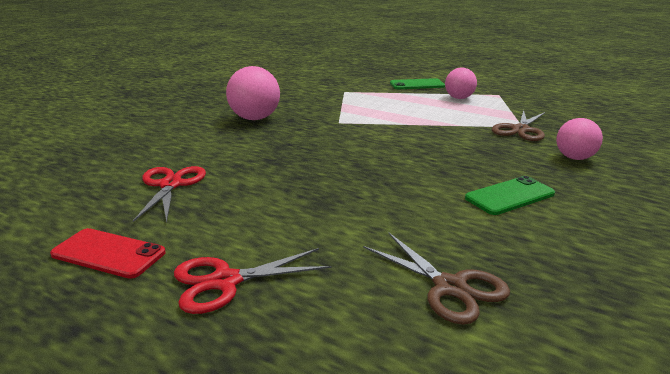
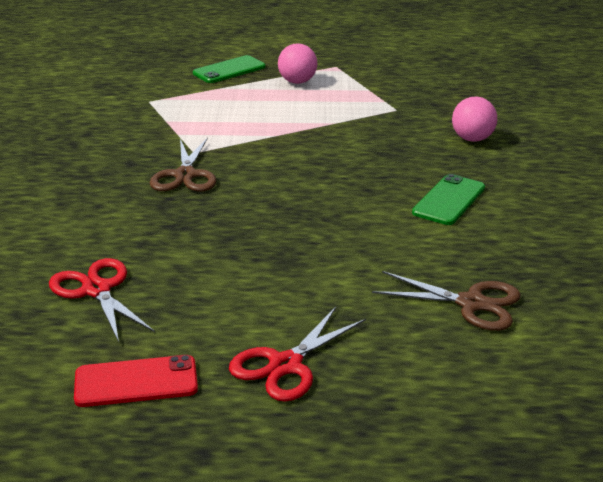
camera: 30 degrees left, 5 degrees up
pink ball [226,66,280,120] -> none
brown scissors [492,110,545,141] -> brown scissors moved to [150,137,216,192]

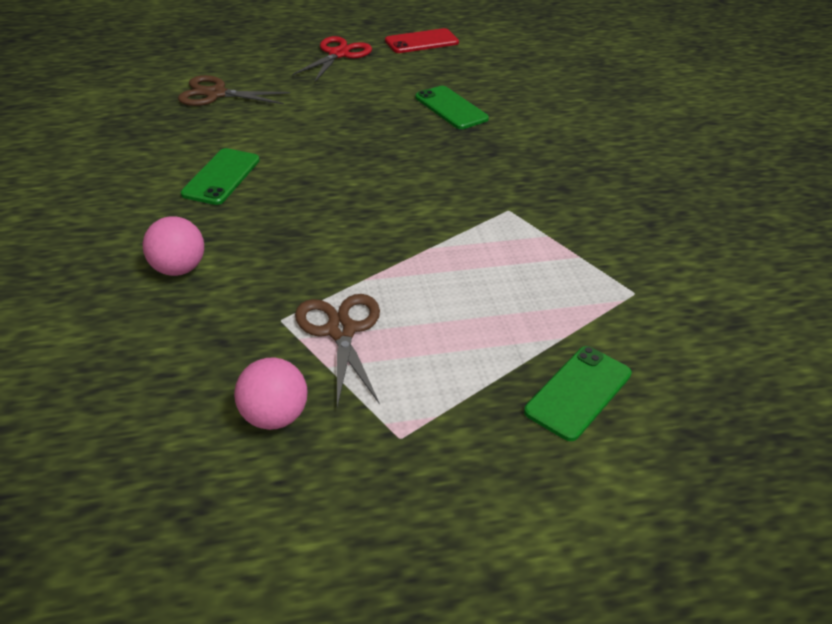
camera: 165 degrees right, 10 degrees up
red scissors [49,258,155,342] -> none
brown scissors [150,137,216,192] -> brown scissors moved to [295,294,380,407]
pink ball [278,43,317,84] -> pink ball moved to [234,357,307,430]
none -> green phone [415,86,489,129]

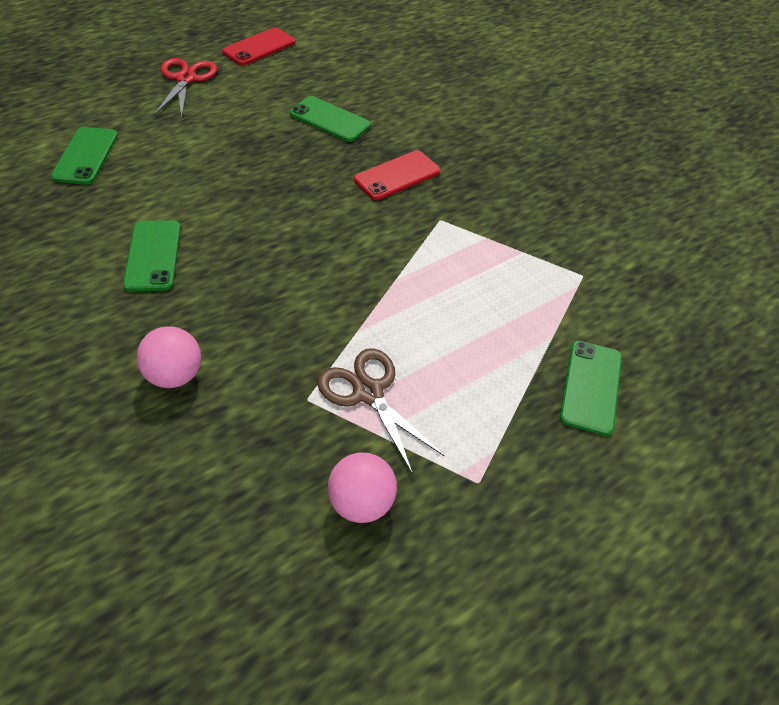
camera: 25 degrees left, 10 degrees up
brown scissors [178,75,290,106] -> green phone [51,127,118,185]
none -> red phone [354,150,440,200]

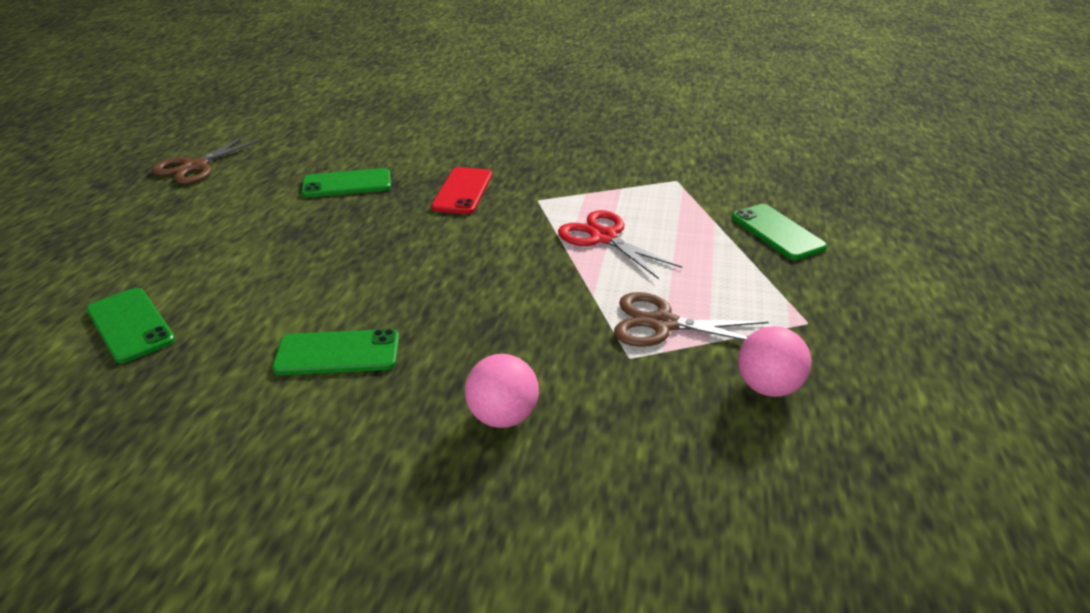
camera: 40 degrees left, 15 degrees down
green phone [123,220,181,291] -> green phone turned 45 degrees counterclockwise [272,329,399,375]
red scissors [154,58,217,117] -> red scissors moved to [558,210,682,279]
red phone [222,27,296,65] -> brown scissors [151,135,263,184]

